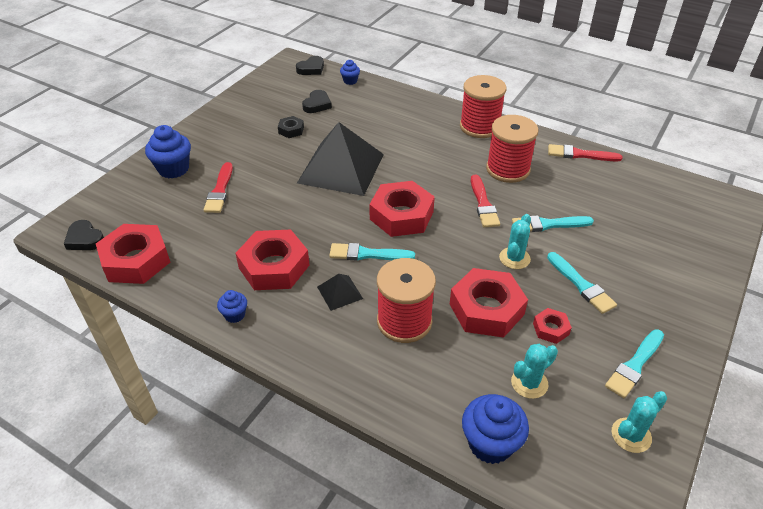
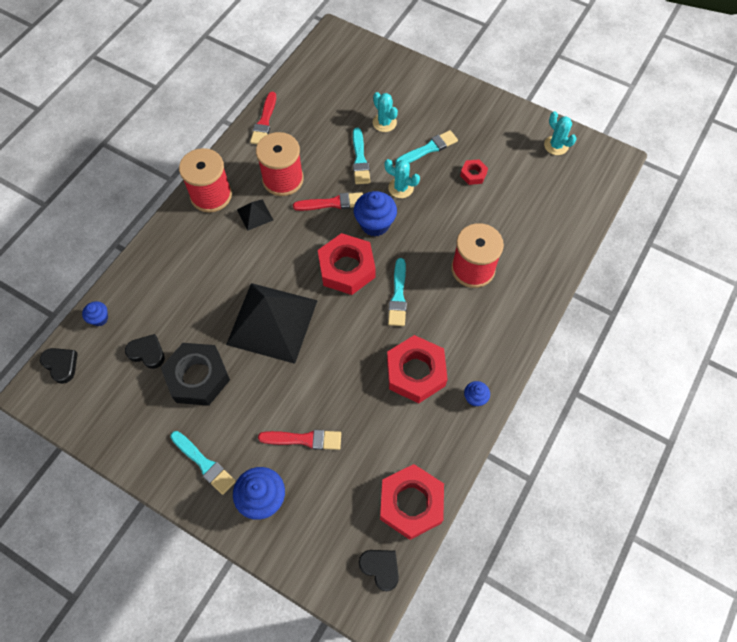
camera: 90 degrees left, 20 degrees up
black heart [64,220,104,250] -> black heart turned 90 degrees counterclockwise [359,550,399,591]
black nut [278,116,304,138] -> black nut [161,343,230,406], size x2.09
black pyramid [317,274,363,311] -> black pyramid moved to [237,199,273,231]
red nut [450,268,528,338] -> none
blue cupcake [462,394,529,464] -> blue cupcake moved to [354,191,397,236]
turquoise cactus [511,344,558,399] -> turquoise cactus moved to [373,92,398,132]
turquoise brush [605,329,664,398] -> turquoise brush moved to [170,431,236,495]

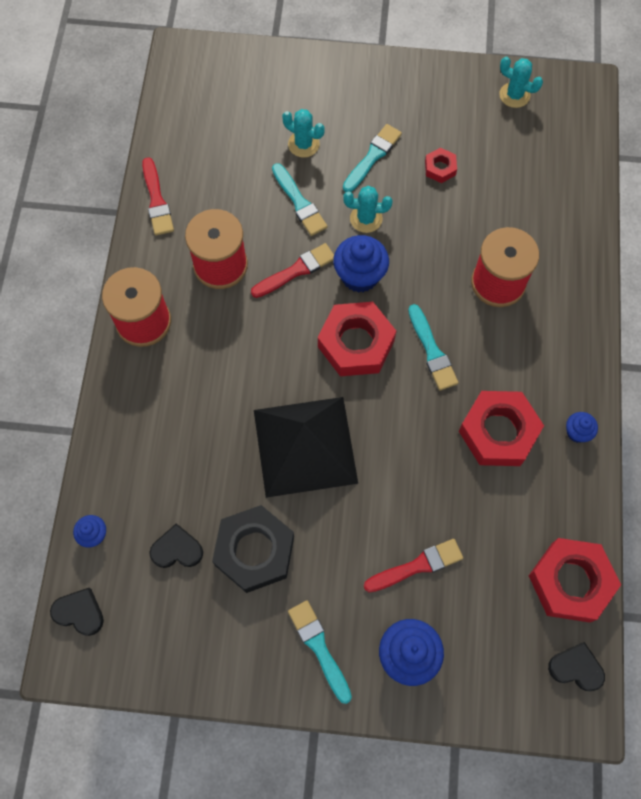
camera: 25 degrees left, 5 degrees up
turquoise brush [170,431,236,495] -> turquoise brush turned 135 degrees counterclockwise [288,600,352,704]
black pyramid [237,199,273,231] -> none

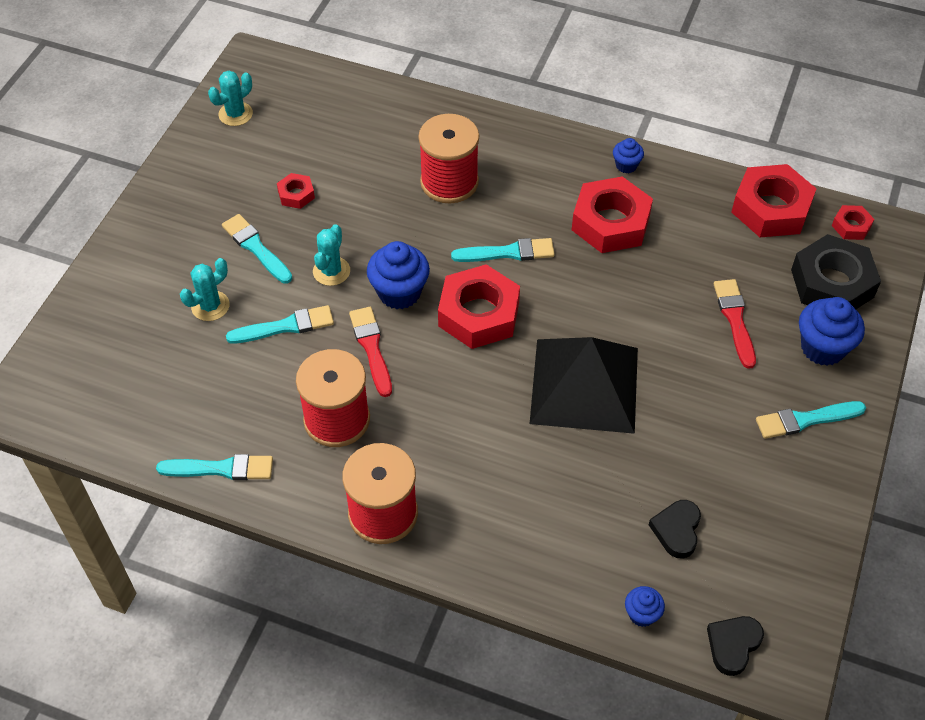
camera: 75 degrees left, 15 degrees down
red brush [142,157,174,236] -> turquoise brush [156,454,273,480]
black nut [212,505,294,593] -> black nut moved to [791,234,881,309]
black heart [548,642,605,691] -> red nut [832,205,874,240]

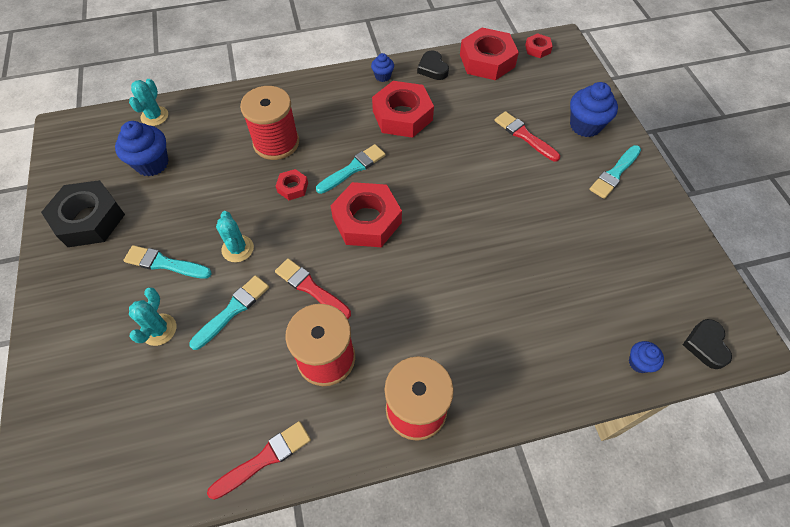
camera: 35 degrees left, 5 degrees up
turquoise brush [156,454,273,480] -> red brush [207,421,311,500]
turquoise cactus [208,71,253,126] -> turquoise cactus moved to [129,79,168,126]
red nut [277,173,315,209] -> red nut moved to [276,169,308,200]
blue cupcake [367,241,430,309] -> blue cupcake moved to [115,121,168,176]
black pyramid [530,337,638,434] -> none
black heart [649,500,701,558] -> black heart moved to [417,50,449,80]
black nut [791,234,881,309] -> black nut moved to [41,180,125,247]

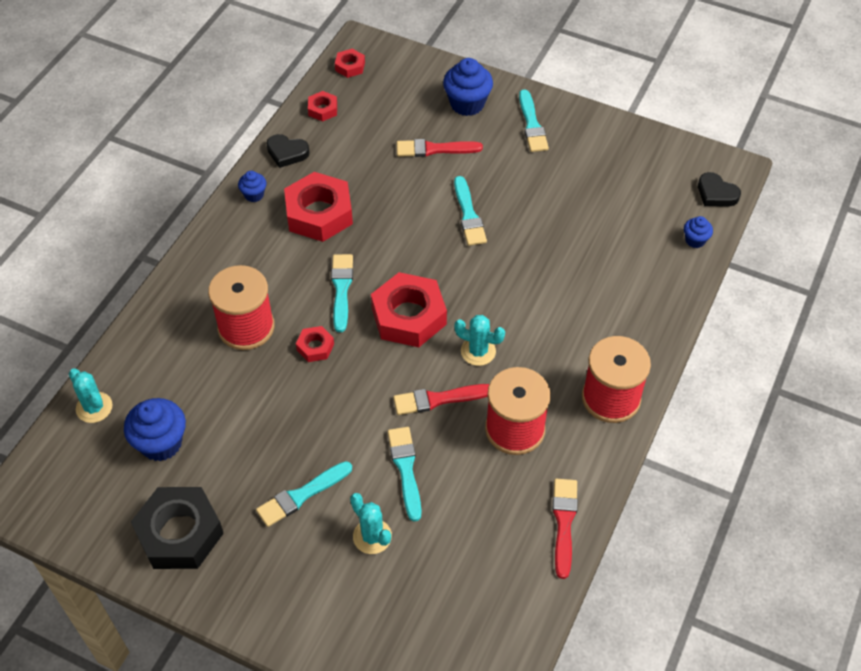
camera: 50 degrees left, 5 degrees down
turquoise cactus [216,211,254,262] -> turquoise cactus moved to [454,315,505,366]
red nut [460,28,519,80] -> red nut [308,91,337,122], size x0.48
none -> turquoise brush [454,176,487,246]

